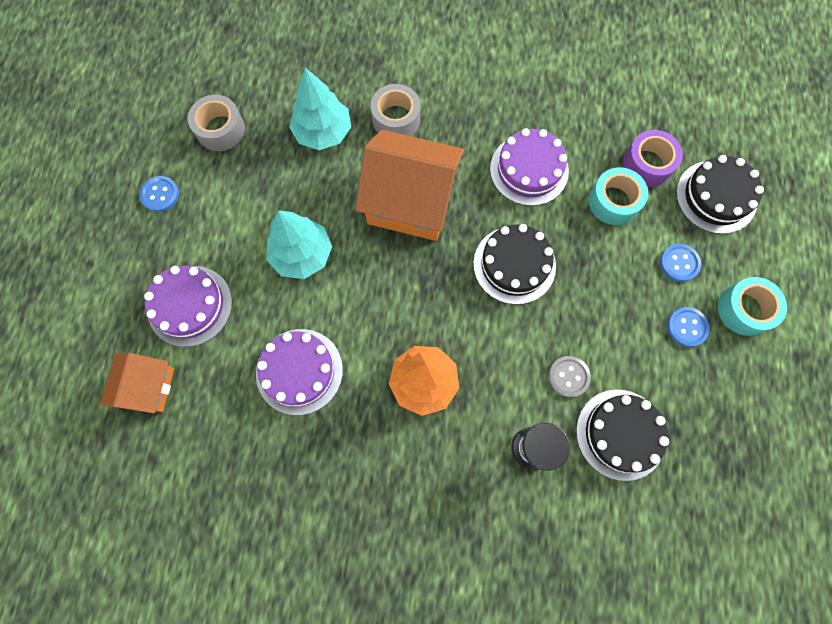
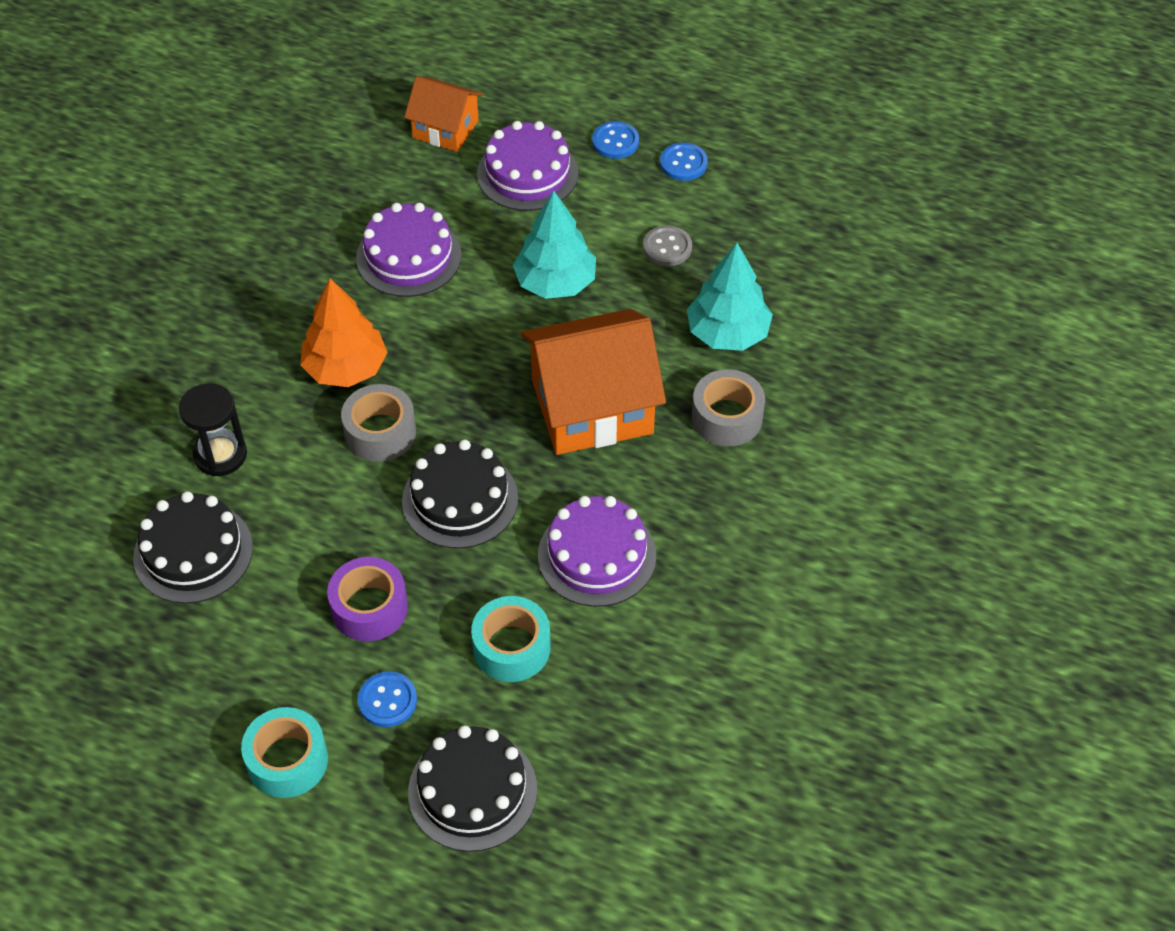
camera: 105 degrees right, 20 degrees down
grey tape [188,95,245,151] -> grey tape moved to [341,384,416,462]
orange house [355,130,464,241] -> orange house turned 45 degrees clockwise [521,309,666,455]
grey button [548,356,591,397] -> grey button moved to [643,225,692,266]
purple tape [623,130,683,187] -> purple tape moved to [327,557,408,641]
blue button [667,307,710,347] -> blue button moved to [592,121,639,159]

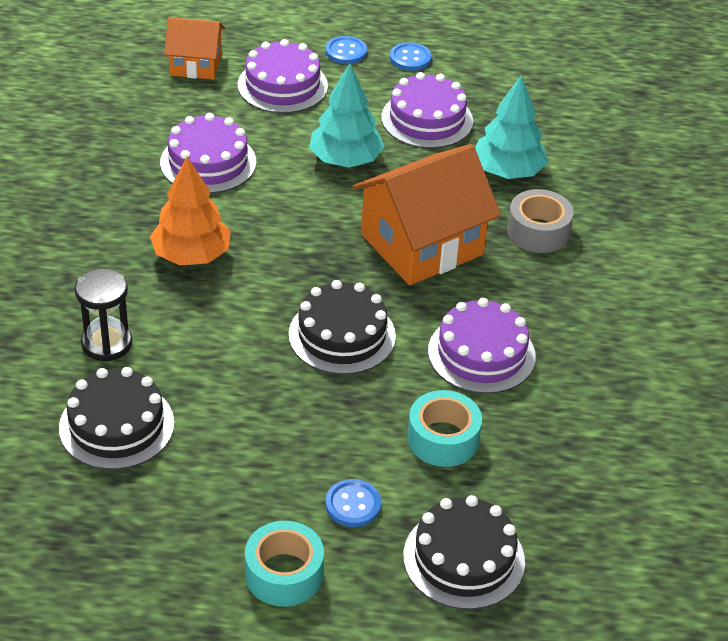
camera: 20 degrees left, 10 degrees down
purple tape [327,557,408,641] -> none
grey tape [341,384,416,462] -> none
grey button [643,225,692,266] -> purple cake [381,72,473,148]

